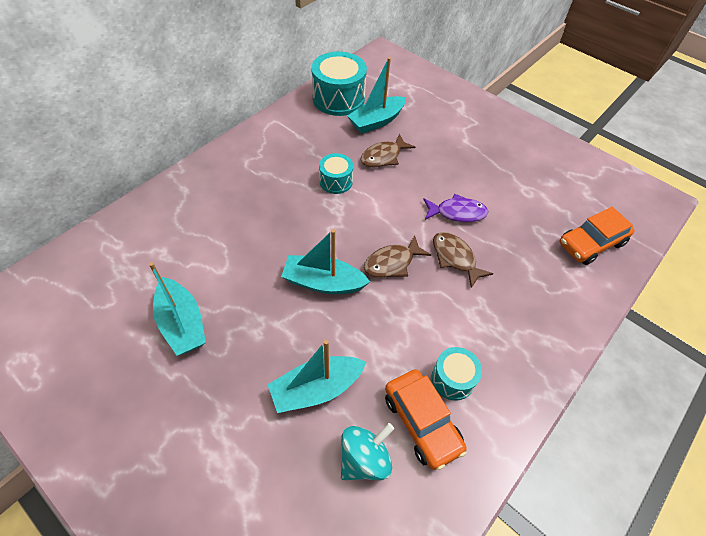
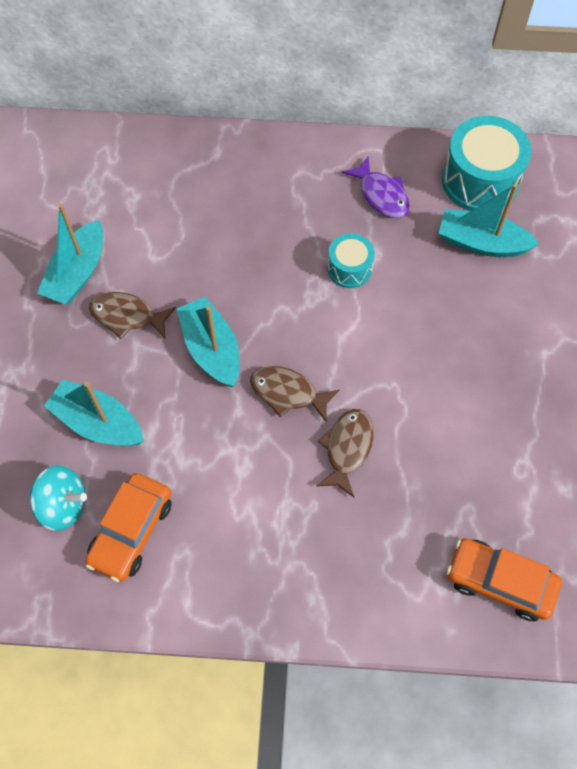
camera: 55 degrees right, 10 degrees up
brown fish [361,134,415,167] -> brown fish moved to [89,292,176,339]
purple fish [423,193,488,222] -> purple fish moved to [342,156,410,218]
turquoise drum [432,347,482,400] -> none

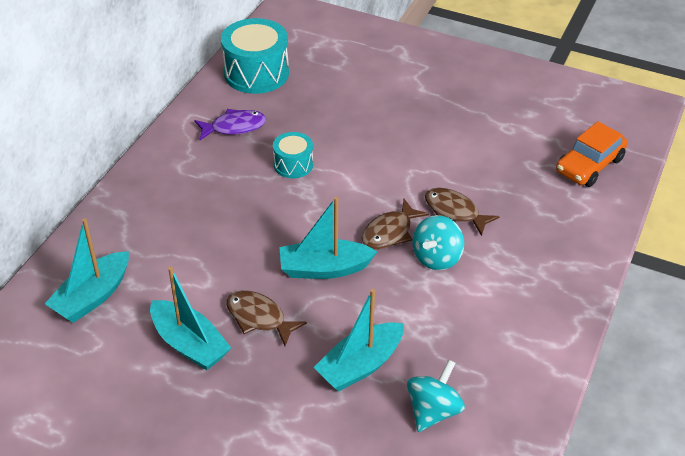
camera: 70 degrees left, 20 degrees down
orange car [85,473,172,582] -> none
brown fish [89,292,176,339] -> brown fish turned 90 degrees clockwise [226,290,307,346]
turquoise boat [439,184,539,257] -> turquoise boat moved to [45,218,129,323]
none -> turquoise spinning top [412,215,464,270]

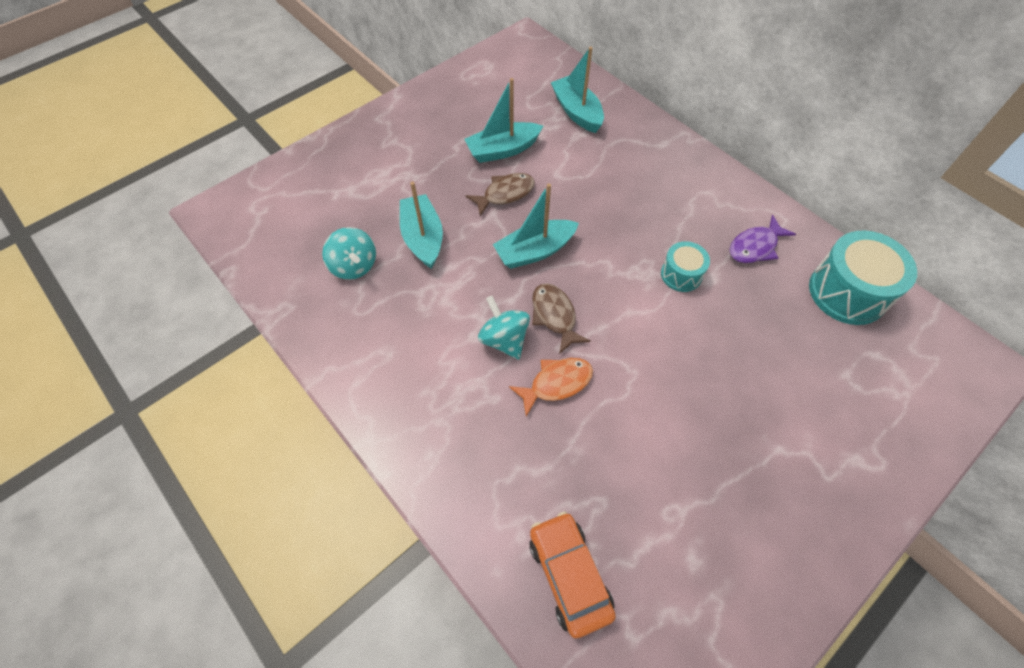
camera: 115 degrees right, 15 degrees up
purple fish [194,109,266,140] -> purple fish turned 45 degrees clockwise [730,215,796,263]
turquoise boat [279,197,377,279] -> turquoise boat turned 135 degrees counterclockwise [493,183,579,269]
brown fish [425,188,500,236] -> orange fish [509,358,593,416]

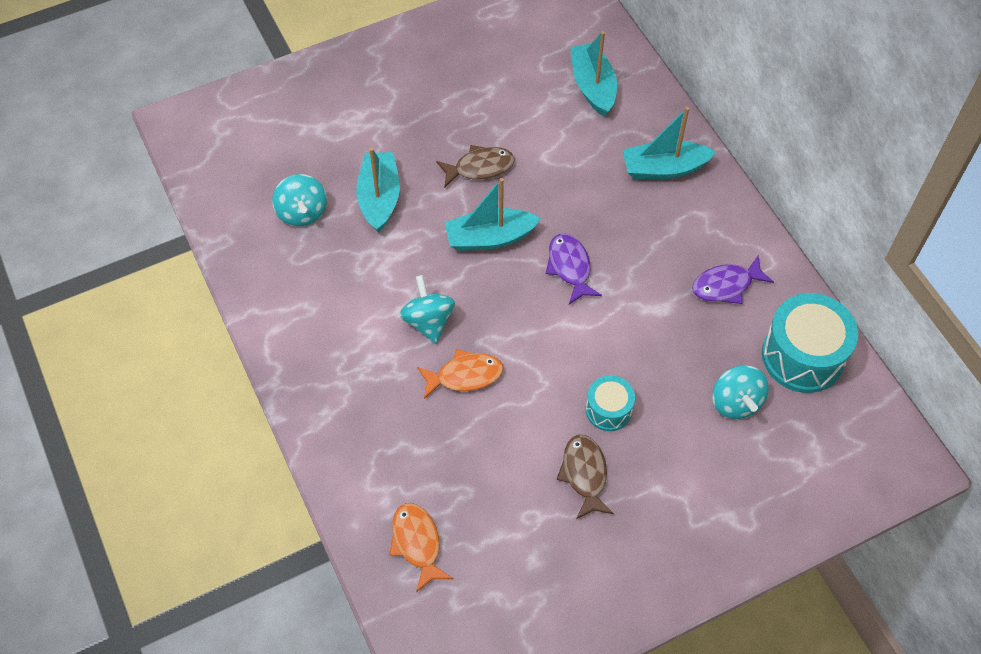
camera: 15 degrees right, 0 degrees up
turquoise boat [464,78,543,163] -> turquoise boat moved to [623,107,716,179]
orange car [529,512,616,639] -> orange fish [389,503,453,593]
brown fish [532,283,591,354] -> brown fish moved to [556,434,614,519]
turquoise drum [661,241,710,292] -> turquoise drum moved to [586,375,635,431]
none -> purple fish [546,233,602,304]
none -> turquoise spinning top [712,365,769,419]

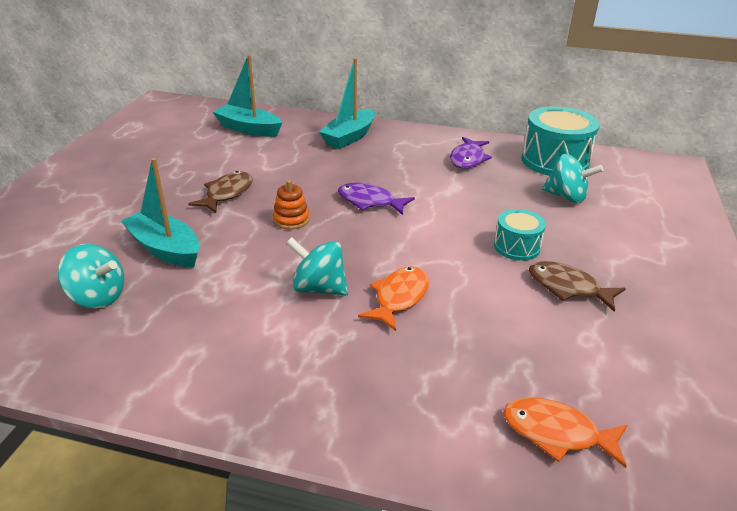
camera: 50 degrees left, 25 degrees down
turquoise boat [445,178,541,251] -> orange stacking toy [273,180,310,230]

